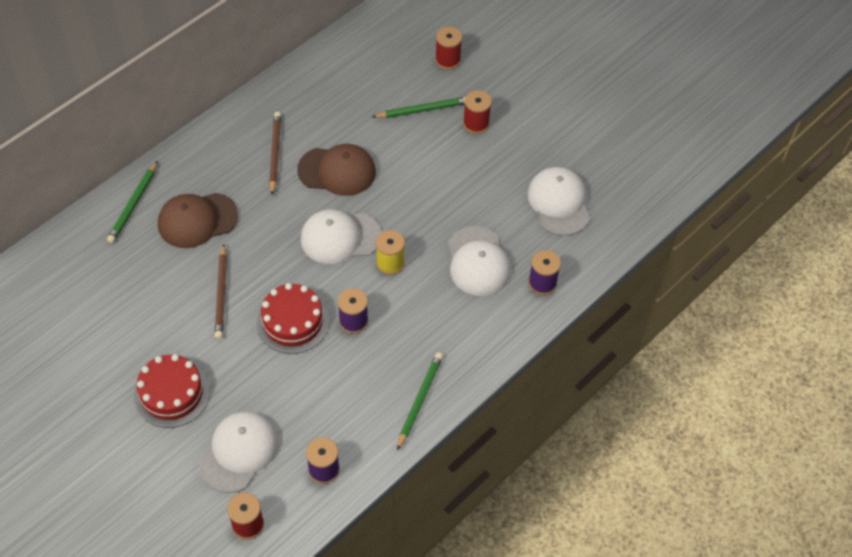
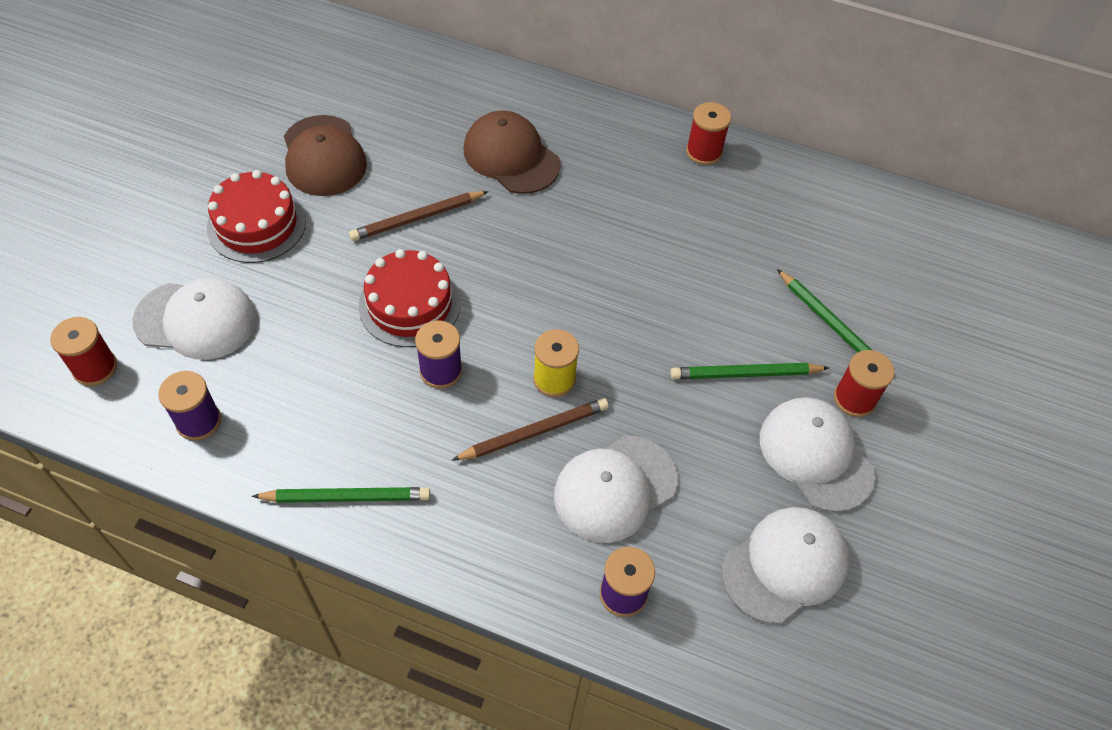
camera: 65 degrees right, 0 degrees up
green pencil [107,161,158,243] -> green pencil moved to [670,363,829,379]
brown pencil [269,112,281,195] -> brown pencil moved to [452,398,609,460]
brown cap [297,144,376,196] -> brown cap moved to [284,115,367,196]
white cap [301,209,381,264] -> white cap moved to [760,397,875,512]
red spool [435,27,462,70] -> red spool moved to [686,102,731,165]

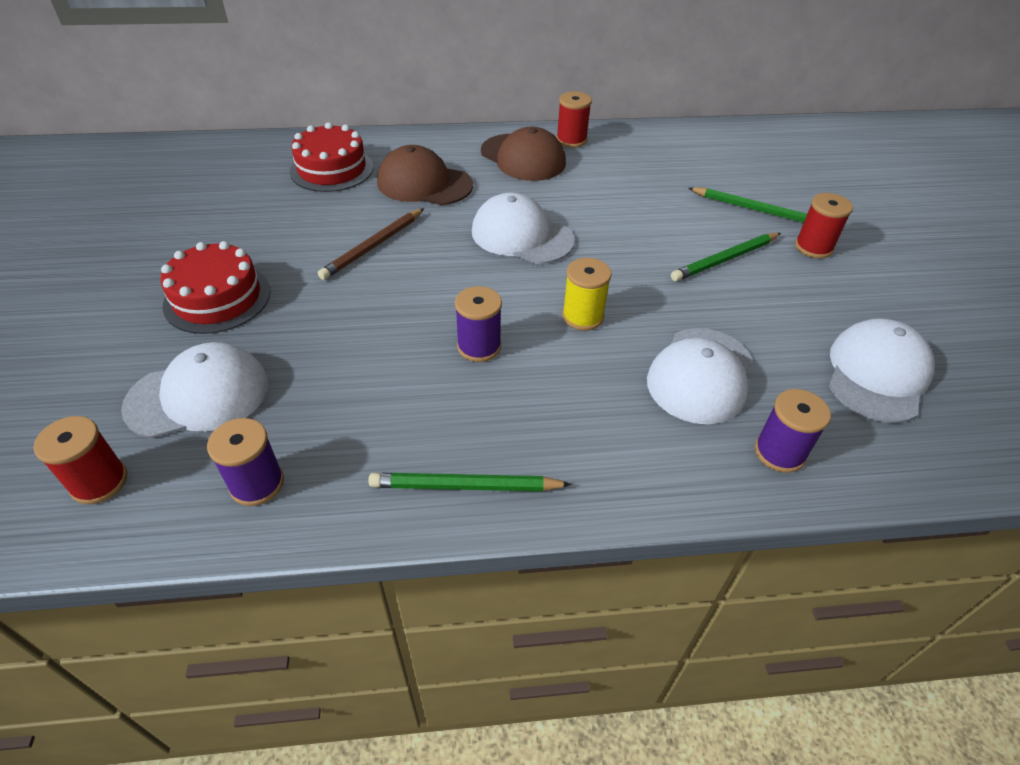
camera: 25 degrees left, 10 degrees down
green pencil [252,487,430,503] -> green pencil turned 150 degrees counterclockwise [368,473,572,491]
brown cap [284,115,367,196] -> brown cap moved to [481,127,566,181]
red cake [359,249,461,347] -> red cake moved to [290,122,373,192]
brown pencil [452,398,609,460] -> none
white cap [760,397,875,512] -> white cap moved to [472,193,575,264]

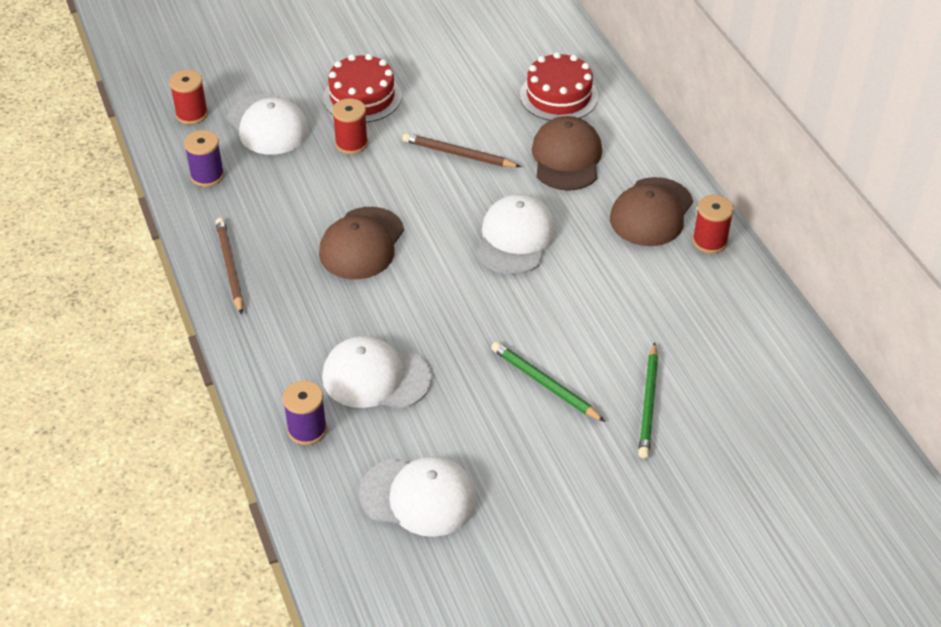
camera: 75 degrees right, 0 degrees up
green pencil [368,473,572,491] -> brown pencil [215,218,243,315]
purple spool [455,286,502,362] -> brown cap [319,207,404,279]
yellow spool [562,258,612,330] -> none
red spool [795,193,853,259] -> red spool moved to [332,98,368,154]

